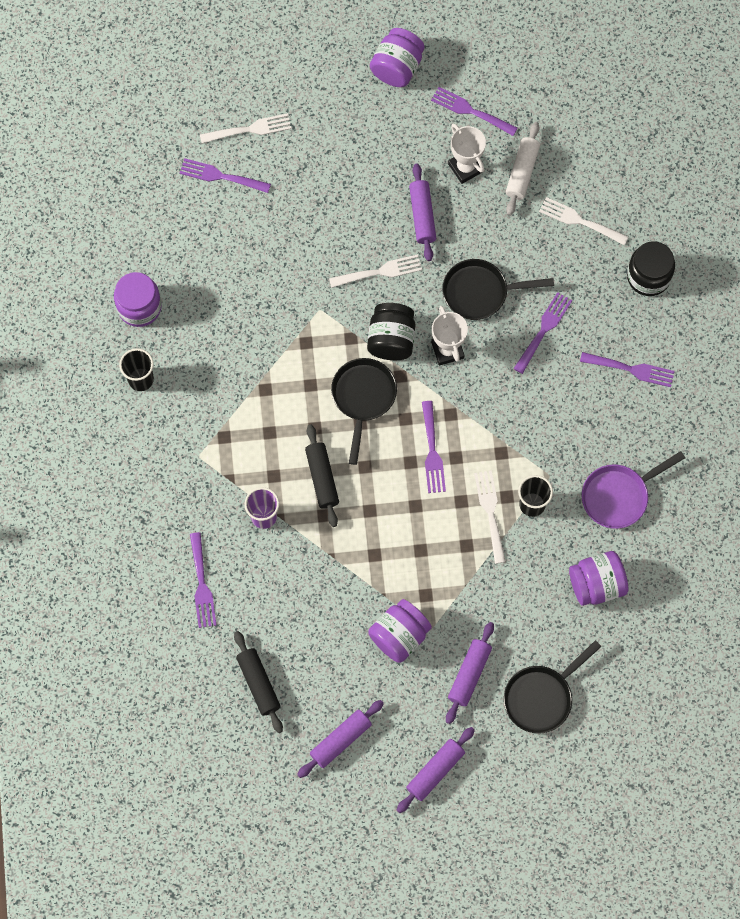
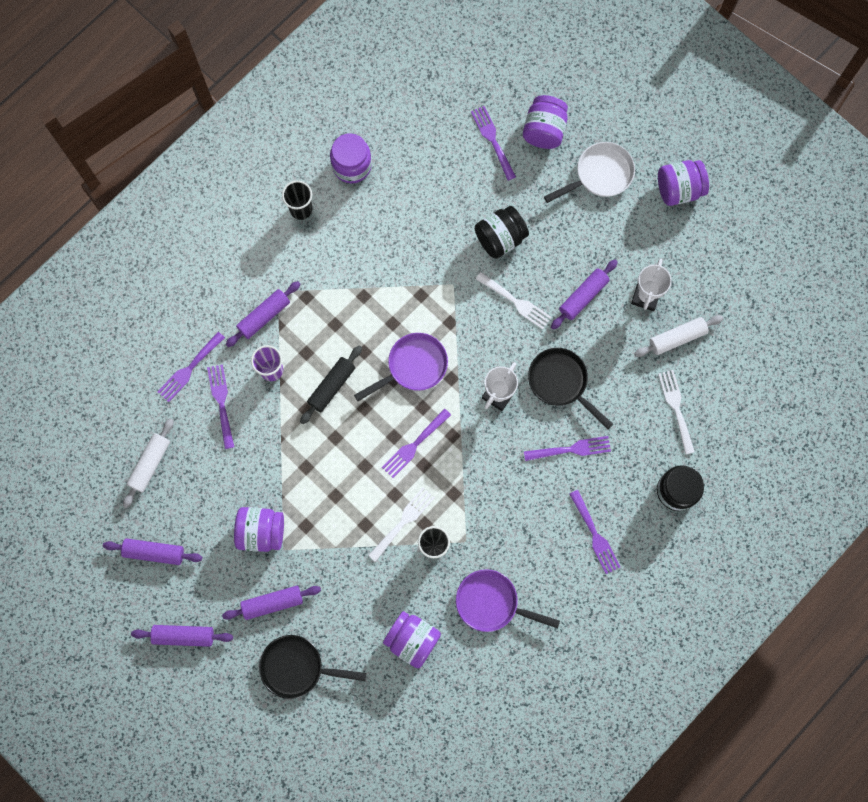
camera: 50 degrees right, 5 degrees up
white fork [200,113,292,144] -> purple jar [523,95,568,149]
black rolling pin [234,631,283,733] -> white rolling pin [123,418,174,508]
black pan [331,358,397,465] -> purple pan [354,333,448,401]
black jar [367,303,415,360] -> black jar moved to [475,206,529,259]
purple fork [431,87,518,136] -> purple fork moved to [207,364,234,449]
none -> purple rolling pin [226,281,300,347]
none -> white pan [544,142,635,203]

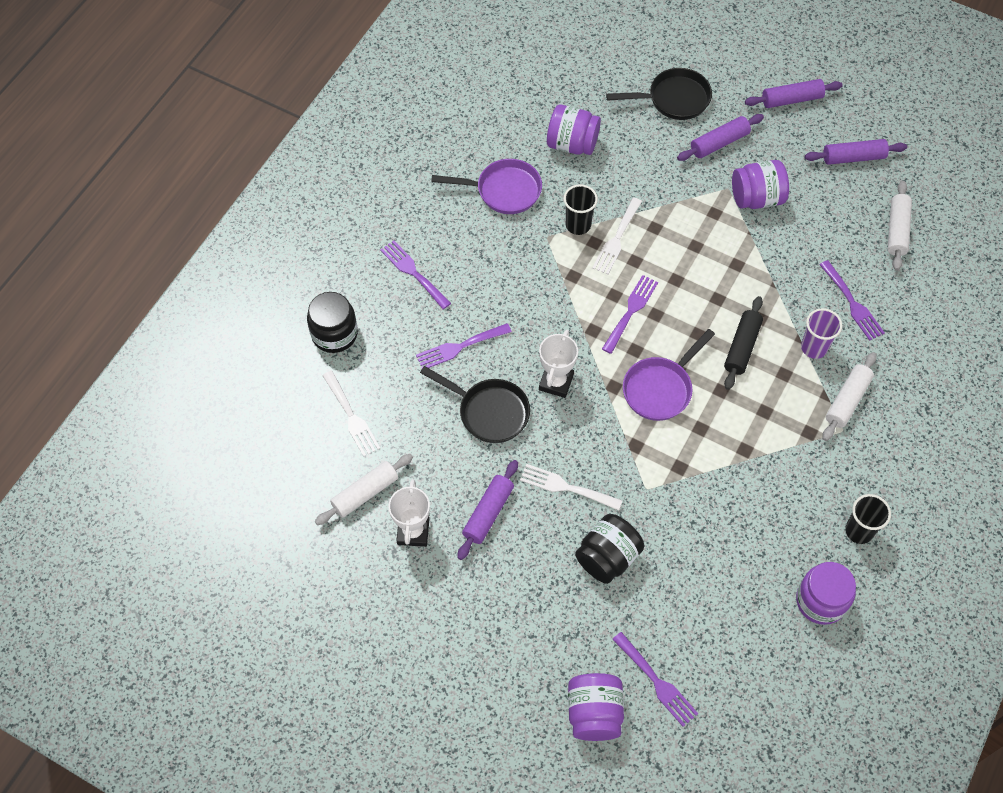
camera: 165 degrees right, 15 degrees down
purple fork [158,332,225,402] -> none
purple rolling pin [226,281,300,347] -> white rolling pin [823,352,877,441]
white pan [544,142,635,203] -> none
purple jar [658,160,709,206] -> none

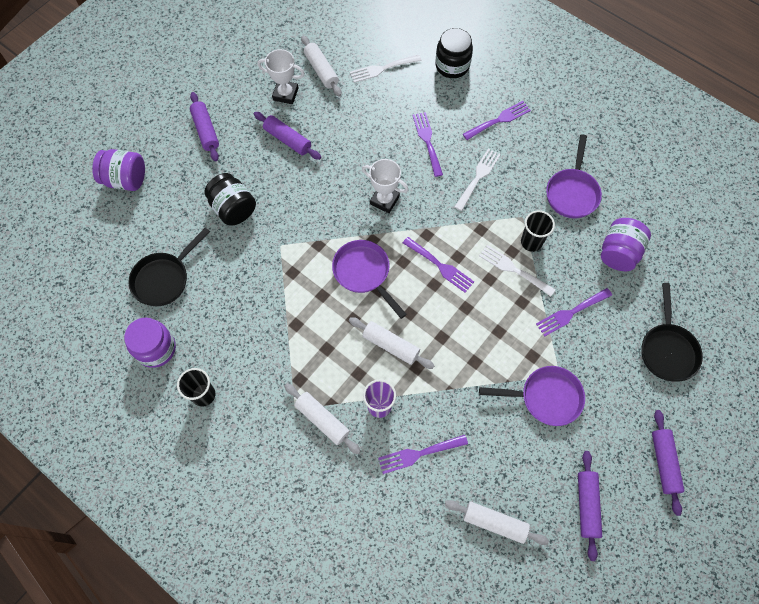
camera: 100 degrees right, 5 degrees up
black pan [420,366,530,443] -> black pan moved to [128,228,210,306]
white fork [520,464,623,511] -> white fork moved to [455,148,501,211]
purple fork [612,632,698,727] -> purple fork moved to [536,288,612,337]
purple rolling pin [677,114,764,161] -> purple rolling pin moved to [190,92,219,162]
black rolling pin [724,296,763,390] -> white rolling pin [349,317,435,369]
purple jar [732,160,789,209] -> purple pan [479,366,585,426]

